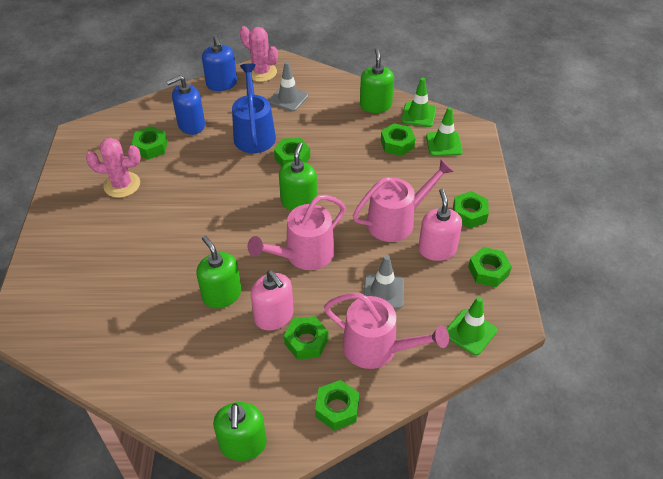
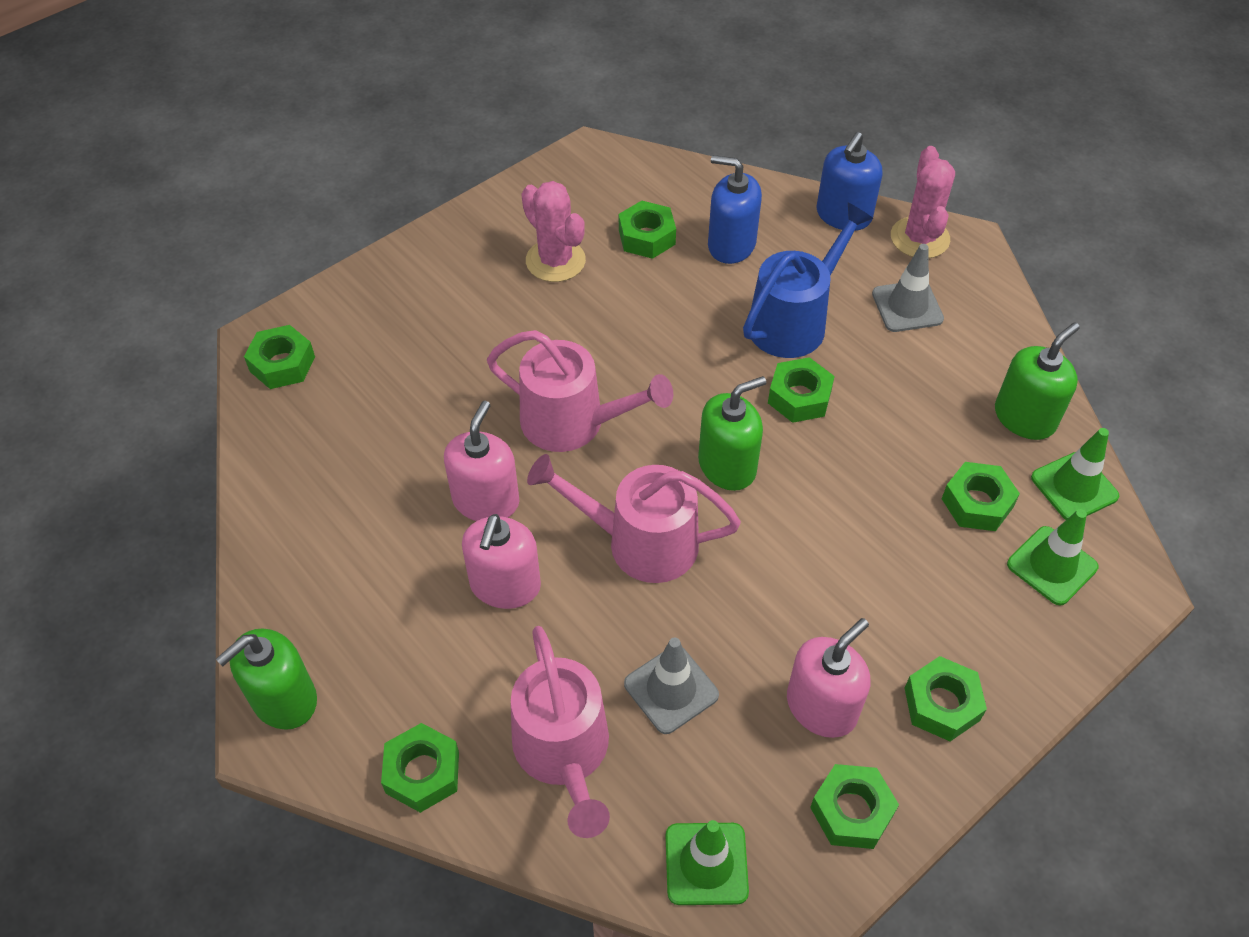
camera: 50 degrees right, 5 degrees up
green soap dispenser [196,236,242,308] -> pink soap dispenser [444,401,519,521]
green nut [284,316,328,360] -> green nut moved to [244,325,315,389]
pink watering can [353,159,454,242] -> pink watering can moved to [487,330,673,452]

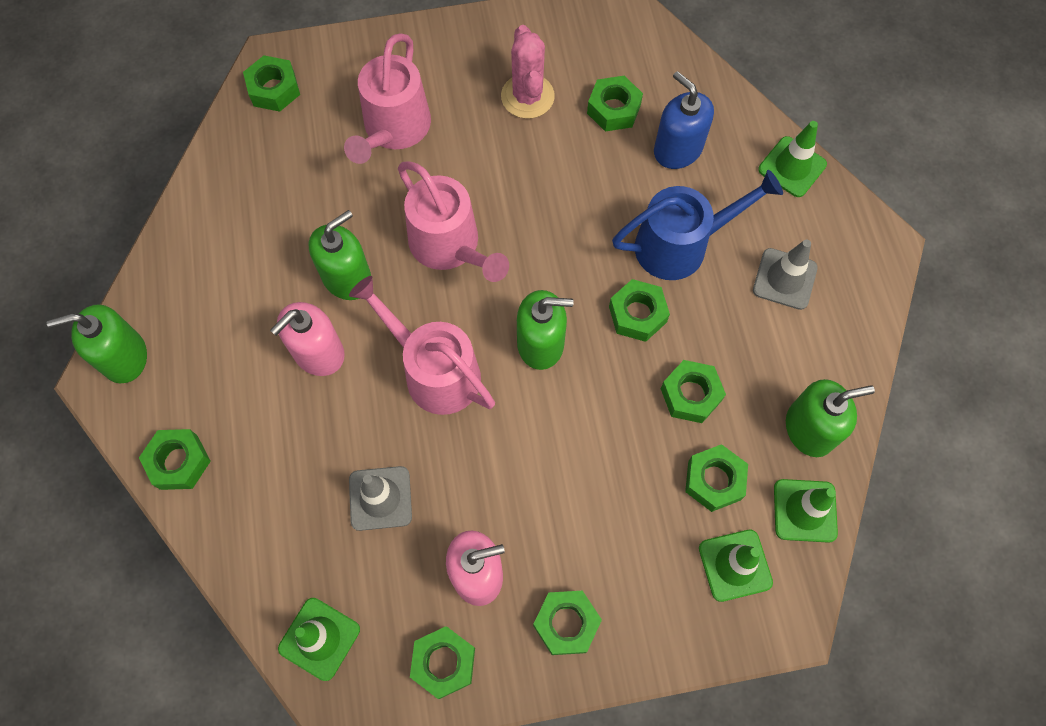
camera: 30 degrees right, 15 degrees up
pink soap dispenser [444,401,519,521] -> green soap dispenser [309,210,371,300]
pink watering can [511,626,610,838] -> pink watering can moved to [344,33,431,164]
blue soap dispenser [817,132,882,231] -> green traffic cone [758,121,827,197]
pink cactus [891,146,955,258] -> none
none -> green nut [661,360,726,423]

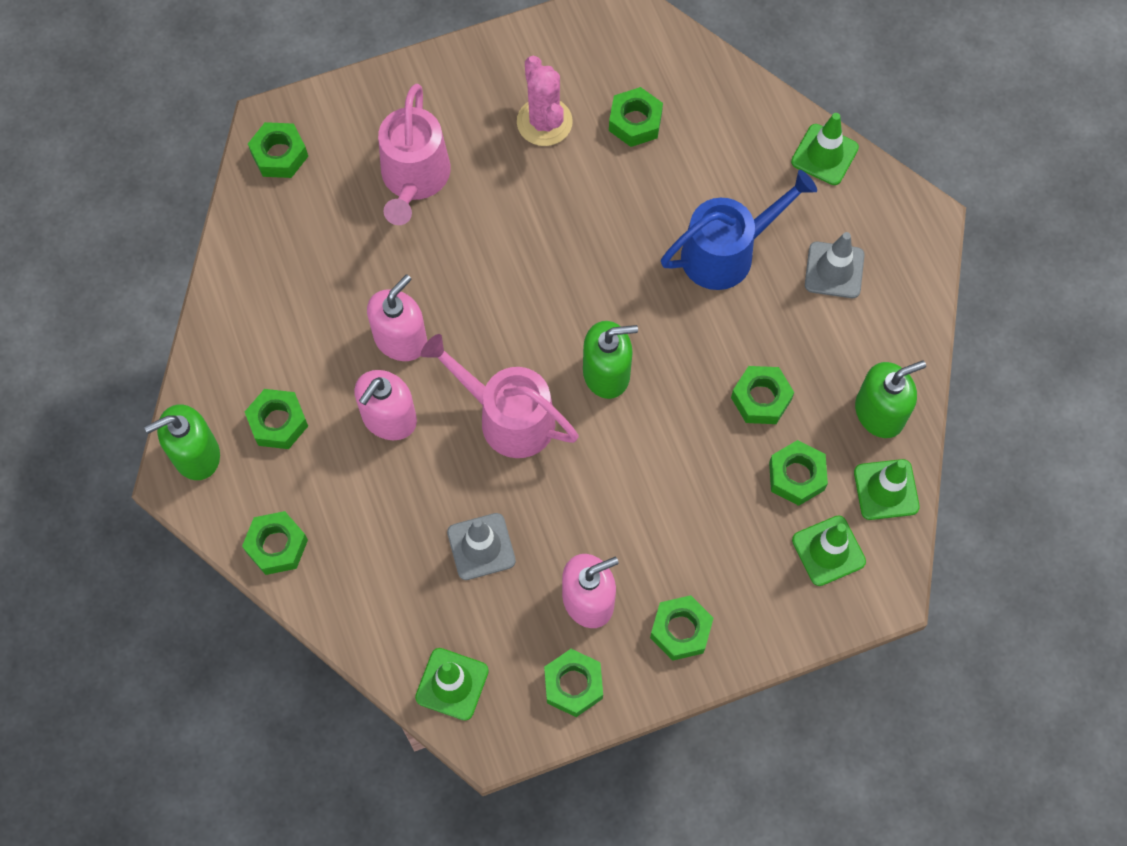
camera: 10 degrees left, 0 degrees up
green soap dispenser [309,210,371,300] -> pink soap dispenser [367,274,427,361]
pink watering can [398,161,509,282] -> none
green nut [609,279,670,342] -> green nut moved to [245,389,308,449]
blue soap dispenser [654,71,714,169] -> none

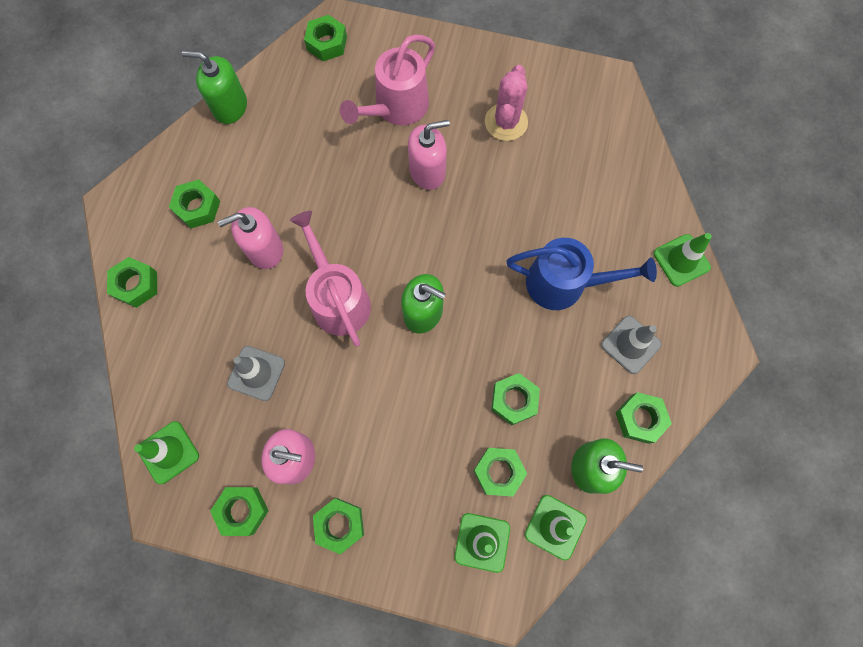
camera: 35 degrees right, 5 degrees up
green soap dispenser [144,404,220,480] -> green soap dispenser moved to [182,51,247,124]
pink soap dispenser [367,274,427,361] -> pink soap dispenser moved to [408,120,450,190]
green nut [609,87,663,147] -> green nut moved to [616,392,672,444]

